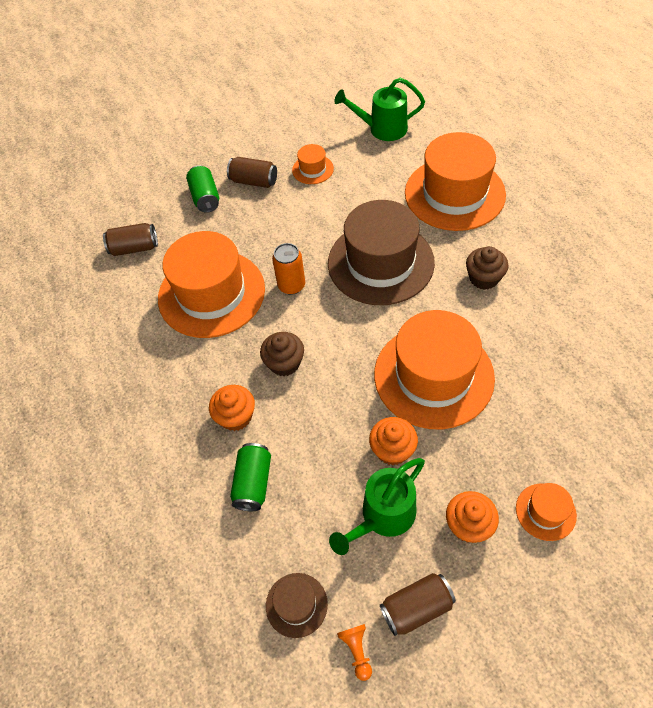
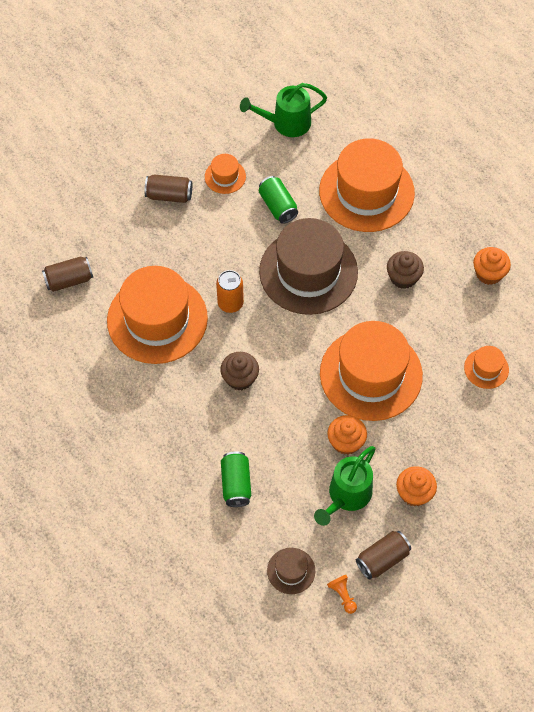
camera: 15 degrees left, 5 degrees up
green can [186,165,219,213] -> green can moved to [259,176,298,224]
orange cupcake [209,385,255,431] -> orange cupcake moved to [473,247,511,285]
orange hat [516,483,577,541] -> orange hat moved to [464,346,509,389]

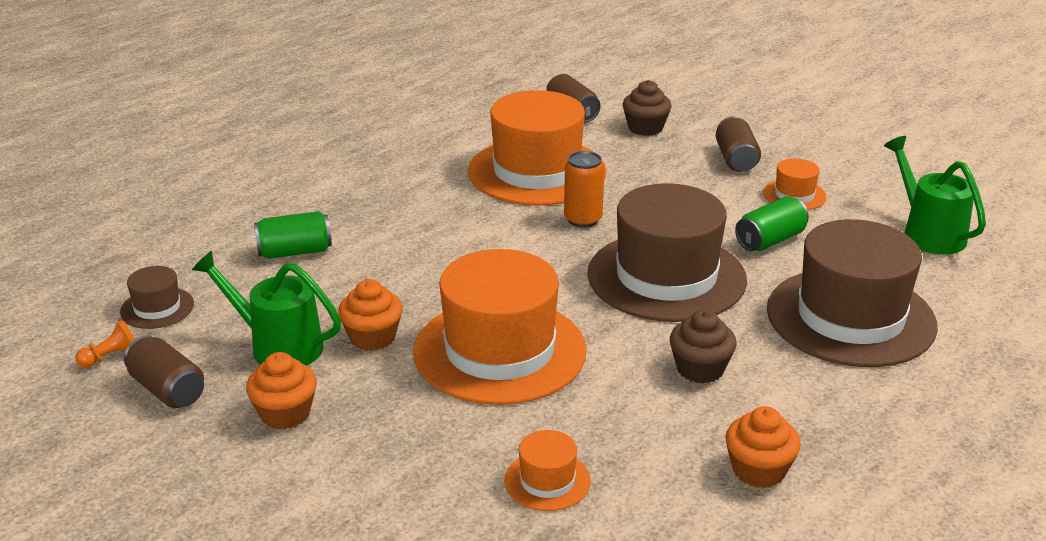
camera: 80 degrees right, 30 degrees down
brown cupcake [220,352,259,391] -> brown cupcake moved to [623,80,671,136]
orange hat [319,138,415,232] -> brown hat [767,219,938,367]

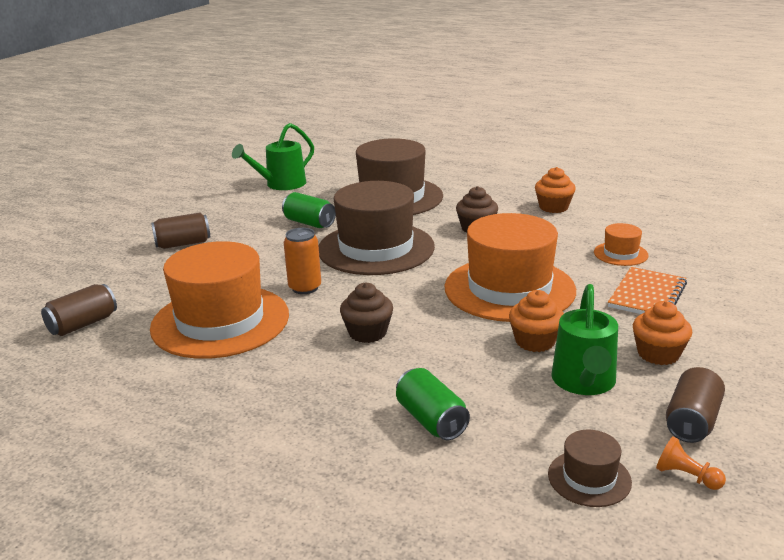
camera: 105 degrees left, 5 degrees down
brown cupcake [623,80,671,136] -> brown cupcake moved to [340,283,393,343]
orange hat [763,158,827,210] -> none
none -> orange notebook [608,267,687,314]

